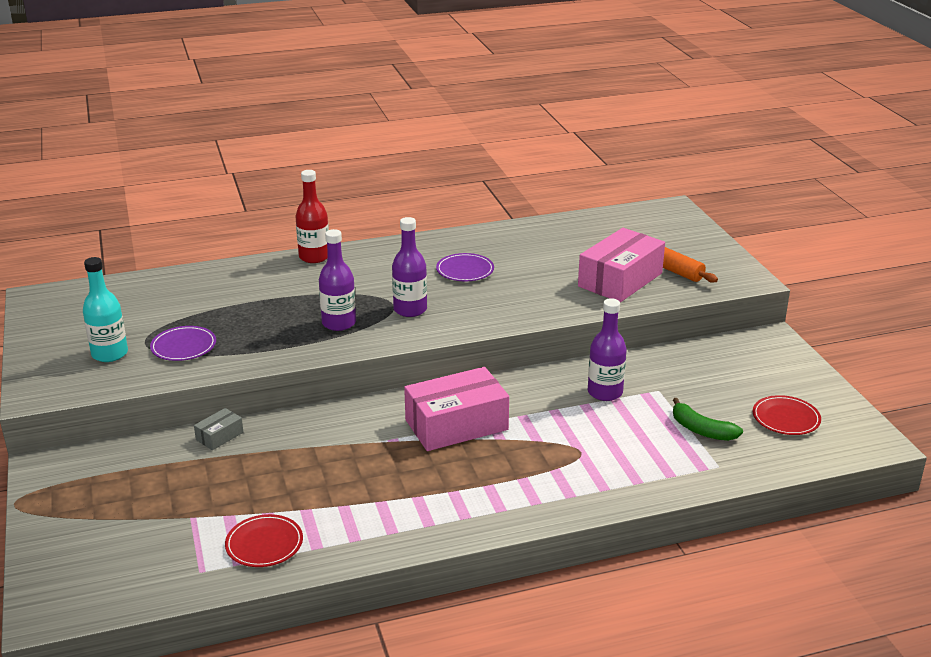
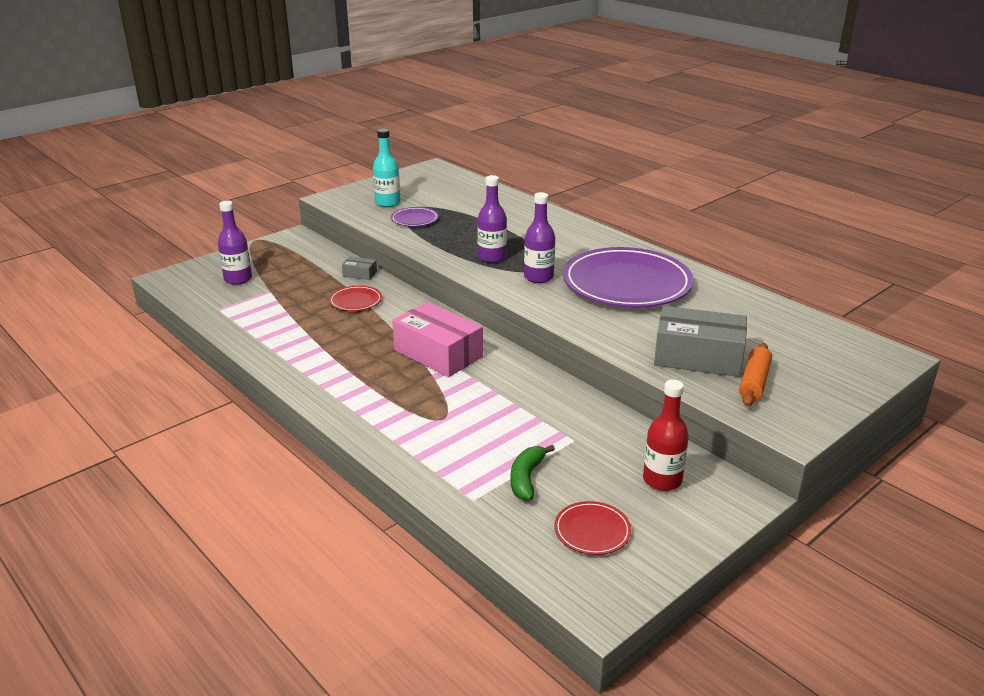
camera: 65 degrees right, 0 degrees up
red plate [225,514,303,567] -> red plate moved to [329,286,382,311]
red bottle [295,170,329,263] -> red bottle moved to [643,379,689,491]
purple plate [436,253,494,281] -> purple plate [563,247,694,308], size x2.34
pink box [578,228,665,302] -> grey box [654,306,747,377]
purple bottle [588,298,627,401] -> purple bottle moved to [218,201,252,285]

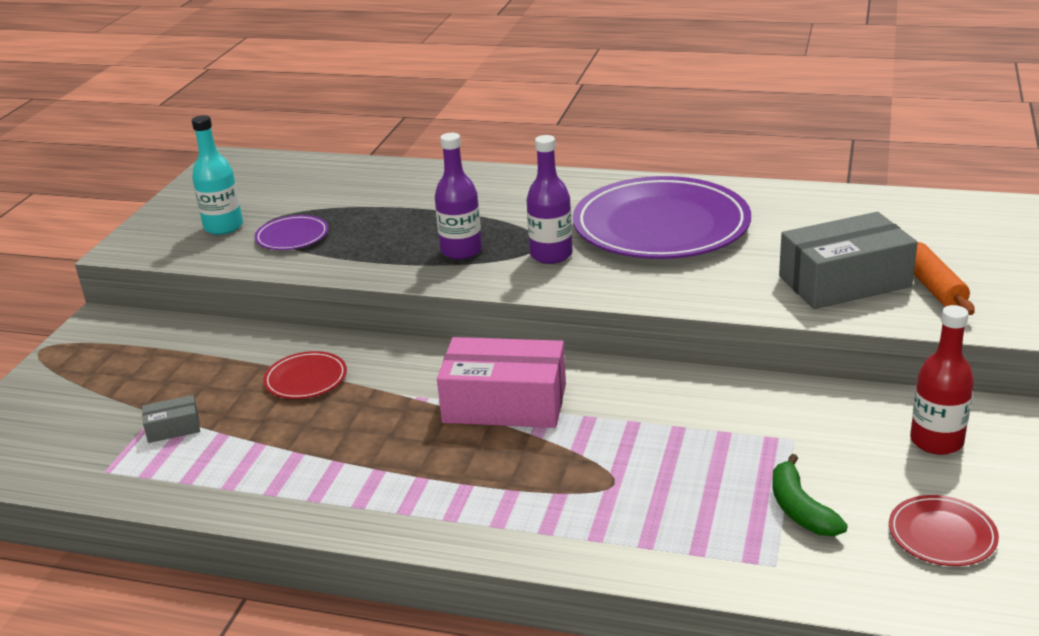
camera: 30 degrees left, 0 degrees up
purple bottle [218,201,252,285] -> none
grey box [342,256,377,280] -> grey box moved to [142,395,200,443]

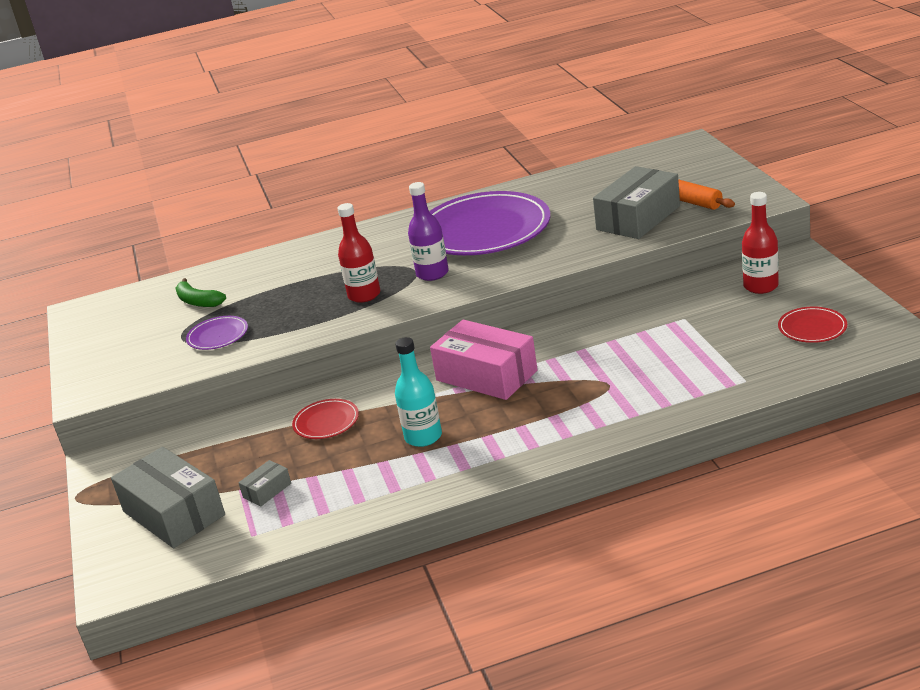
camera: 30 degrees left, 0 degrees up
turquoise bottle [192,115,243,235] -> turquoise bottle moved to [395,337,442,447]
purple bottle [435,133,482,259] -> red bottle [338,203,380,303]
pink box [437,337,566,428] -> pink box turned 60 degrees clockwise [430,320,538,400]
green banana [772,454,848,536] -> green banana moved to [175,278,226,307]
none -> grey box [111,447,225,548]

